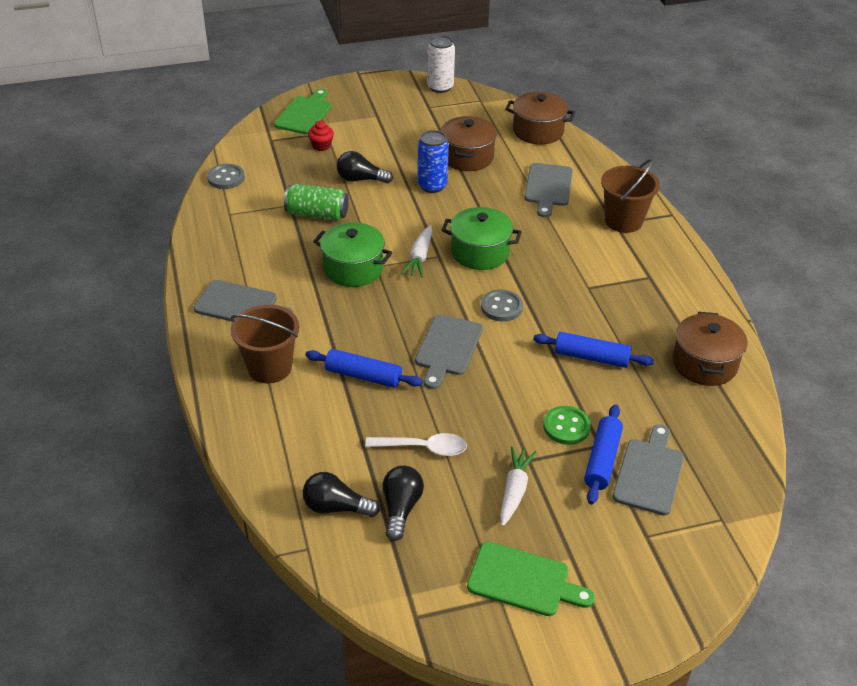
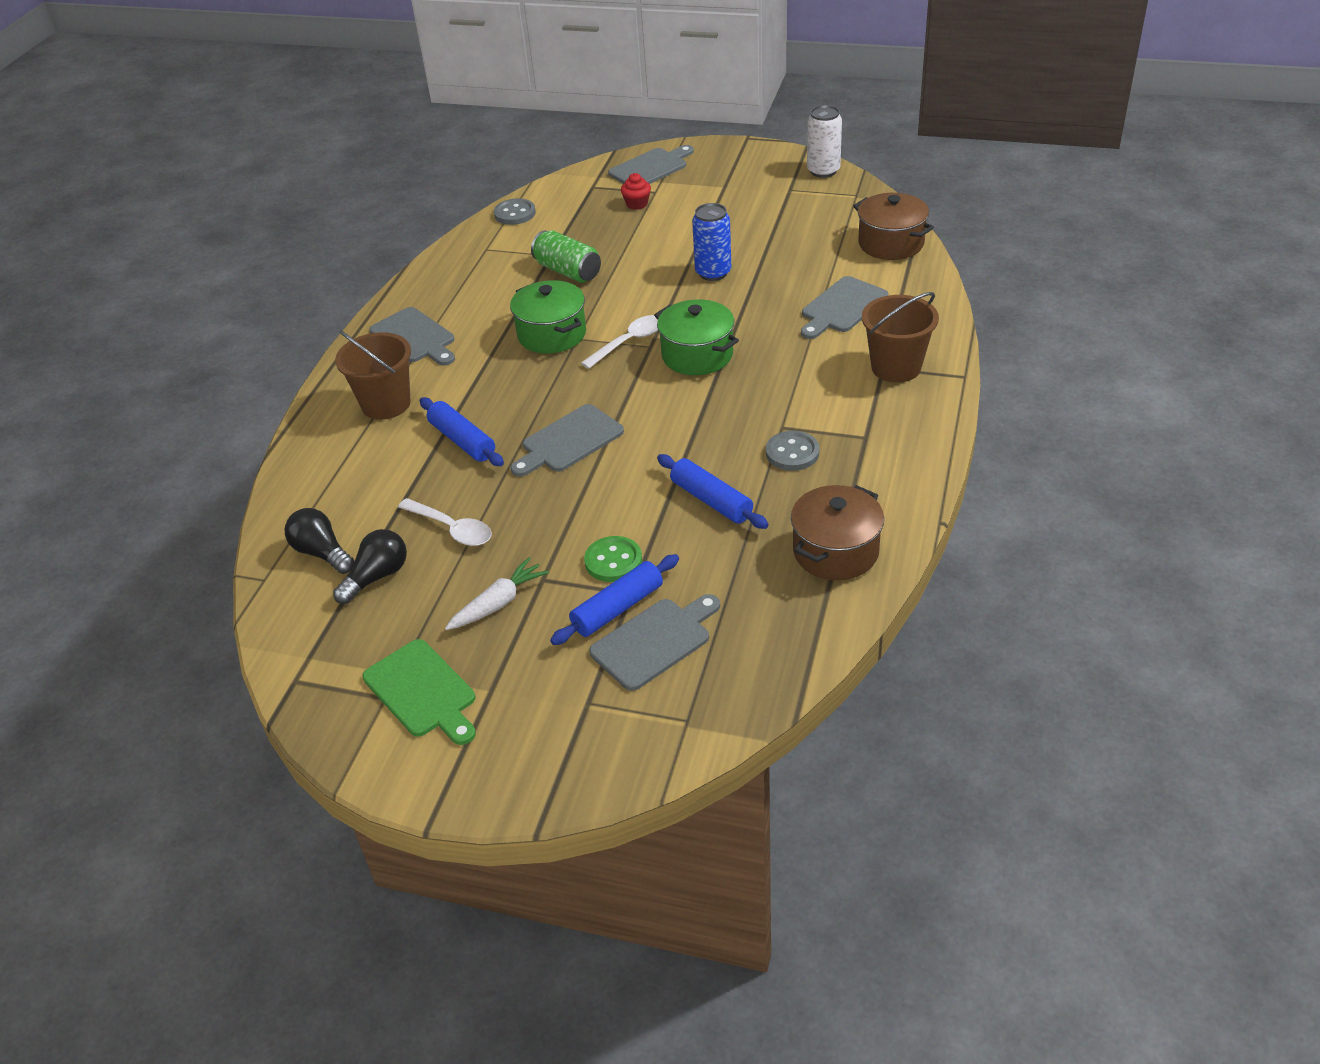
camera: 35 degrees right, 0 degrees up
green cutting board [274,89,332,135] -> grey cutting board [608,145,694,184]
black light bulb [337,151,393,183] -> none
white carrot [401,225,433,277] -> white spoon [581,315,658,369]
brown pot [441,116,497,171] -> none
grey button [481,289,523,322] -> grey button moved to [766,431,819,471]

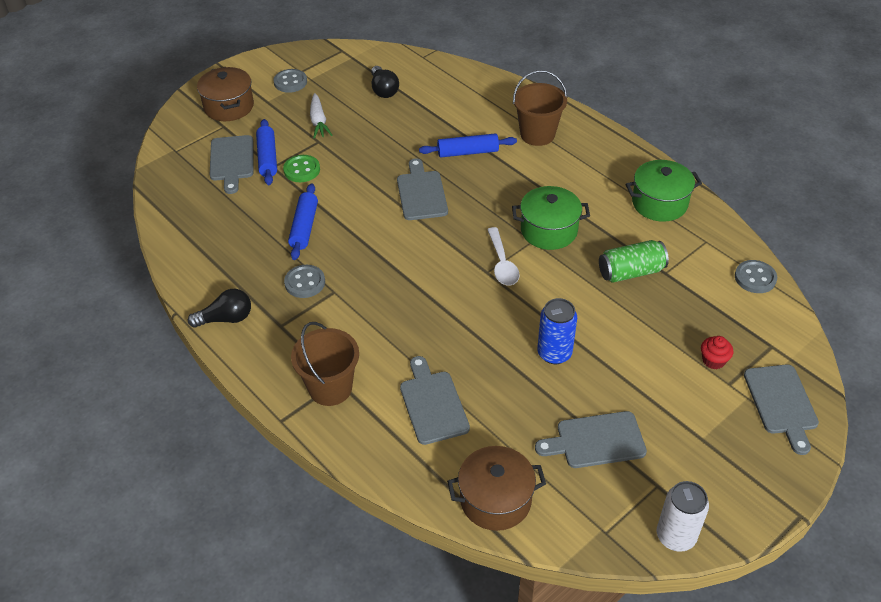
camera: 120 degrees right, 5 degrees up
black light bulb [285,508,354,574] -> black light bulb moved to [188,289,251,328]
green cutting board [362,639,476,745] -> grey button [274,69,307,93]
grey cutting board [369,307,455,366] -> grey cutting board moved to [535,411,647,468]
white spoon [398,498,492,546] -> none
green pot [654,299,739,375] -> green pot moved to [625,160,702,222]
blue rolling pin [657,454,768,529] -> blue rolling pin turned 75 degrees counterclockwise [288,183,318,260]
brown pot [791,485,884,580] -> brown pot moved to [197,67,254,121]

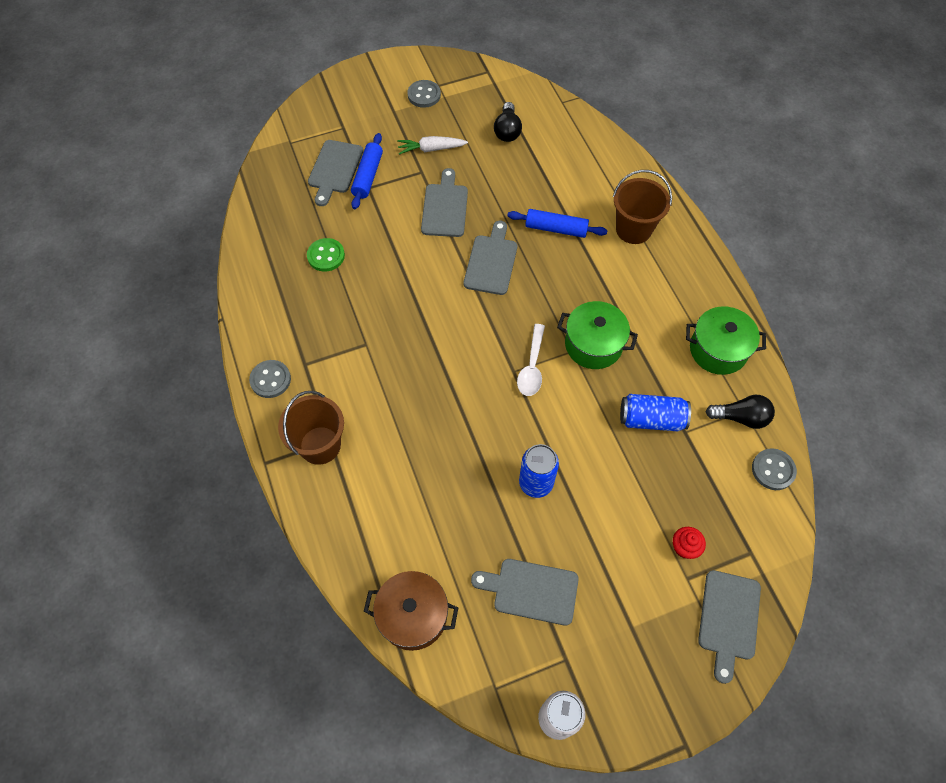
camera: 20 degrees right, 15 degrees up
black light bulb [188,289,251,328] -> black light bulb moved to [706,395,775,429]
brown pot [197,67,254,121] -> none
green button [283,155,320,182] -> green button moved to [307,238,345,272]
grey button [284,265,325,298] -> grey button moved to [249,360,291,398]
blue rolling pin [288,183,318,260] -> none
white carrot [310,93,332,139] -> white carrot turned 75 degrees clockwise [397,136,468,155]
grey cutting board [400,356,470,445] -> grey cutting board moved to [421,168,468,237]
green can [599,240,669,283] -> blue can [620,394,691,431]

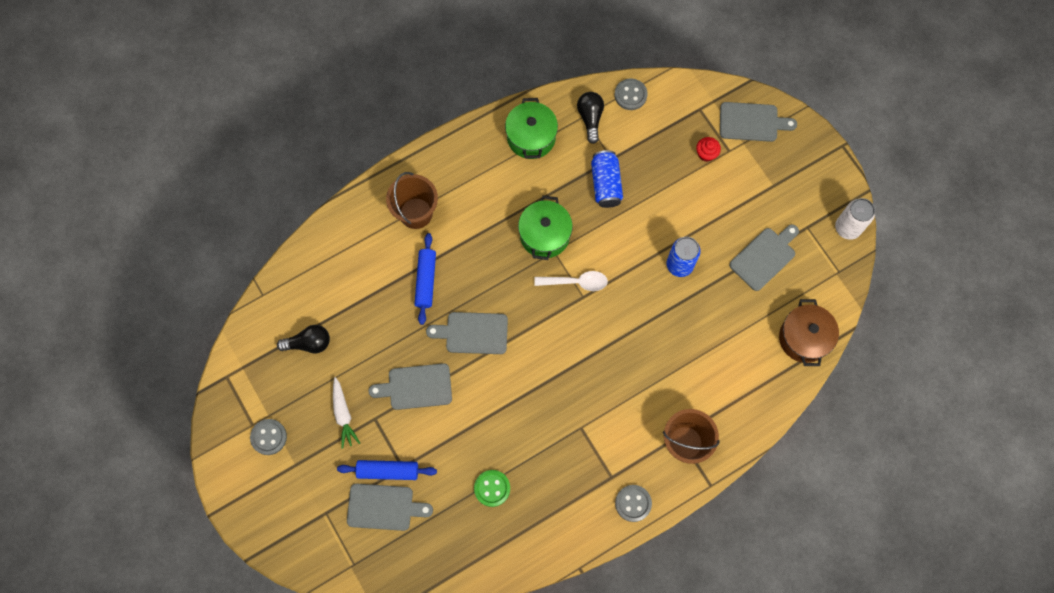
camera: 100 degrees left, 10 degrees up
grey cutting board [471,559,579,626] -> grey cutting board turned 135 degrees counterclockwise [729,224,799,291]

